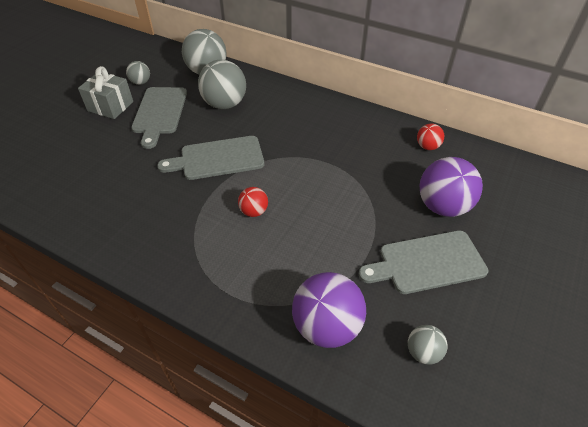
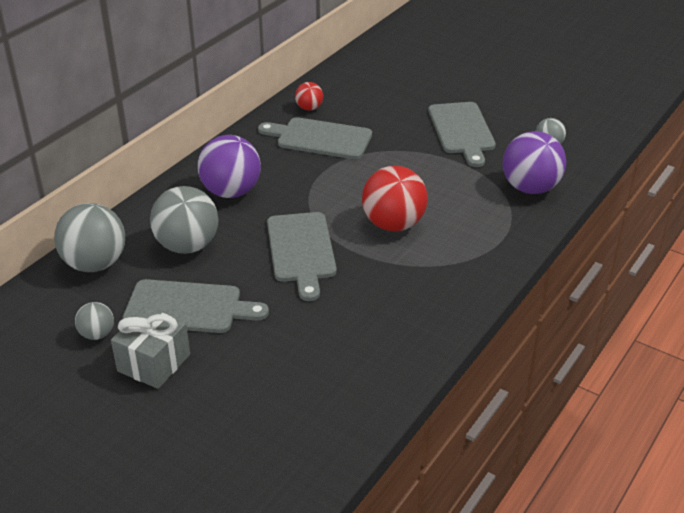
camera: 85 degrees left, 10 degrees down
red ball [238,187,268,217] -> red ball [362,166,428,231], size x1.95
purple ball [419,157,483,217] -> purple ball moved to [198,135,261,198]
none -> grey cutting board [258,117,372,159]

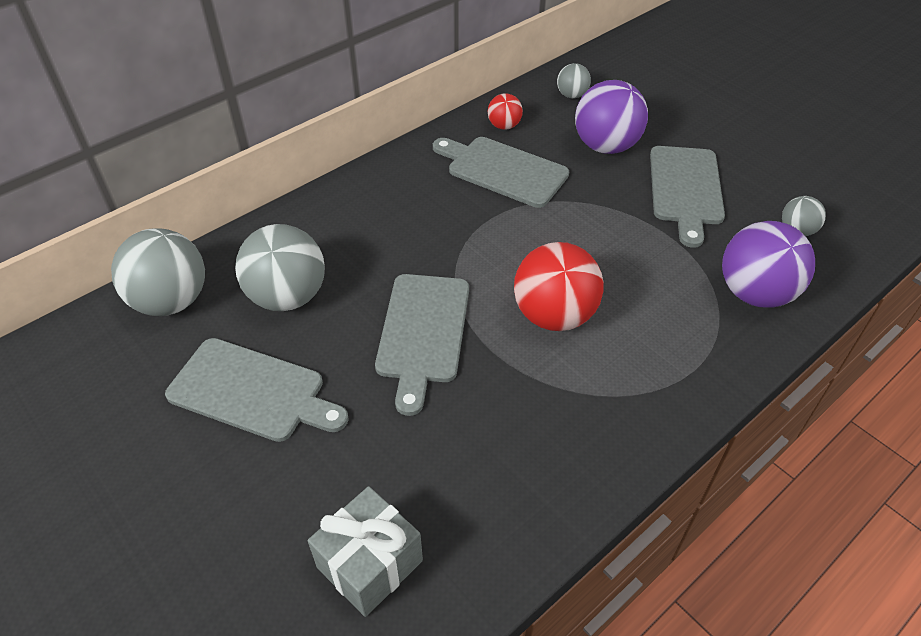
camera: 15 degrees right, 10 degrees up
grey ball [75,302,114,340] -> grey ball moved to [557,63,591,98]
grey gift [111,307,190,389] -> grey gift moved to [308,486,423,617]
purple ball [198,135,261,198] -> purple ball moved to [575,80,648,154]

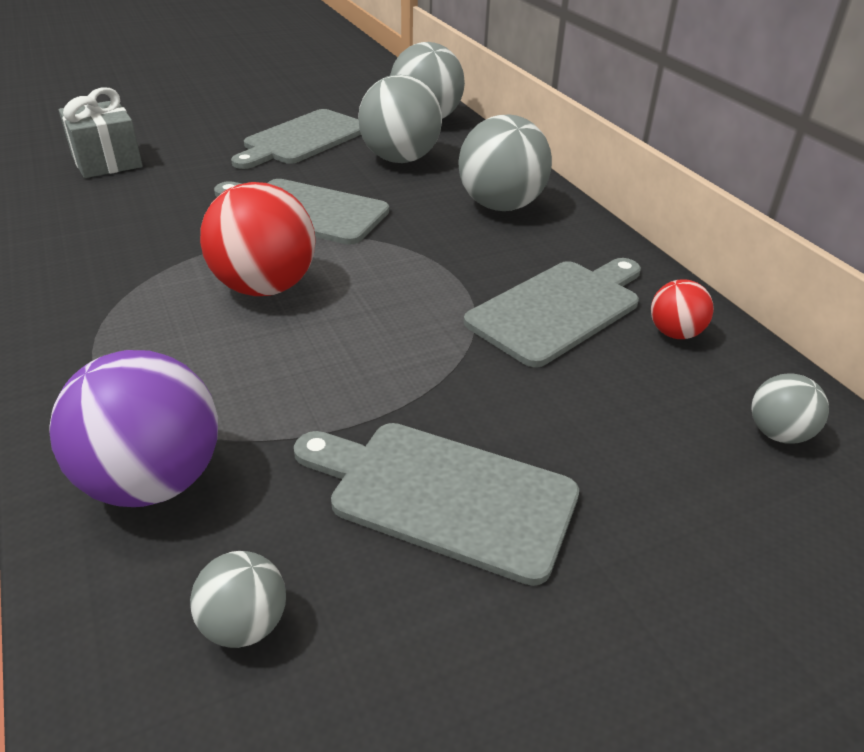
camera: 105 degrees right, 10 degrees down
purple ball [575,80,648,154] -> none
none -> grey ball [458,115,552,211]

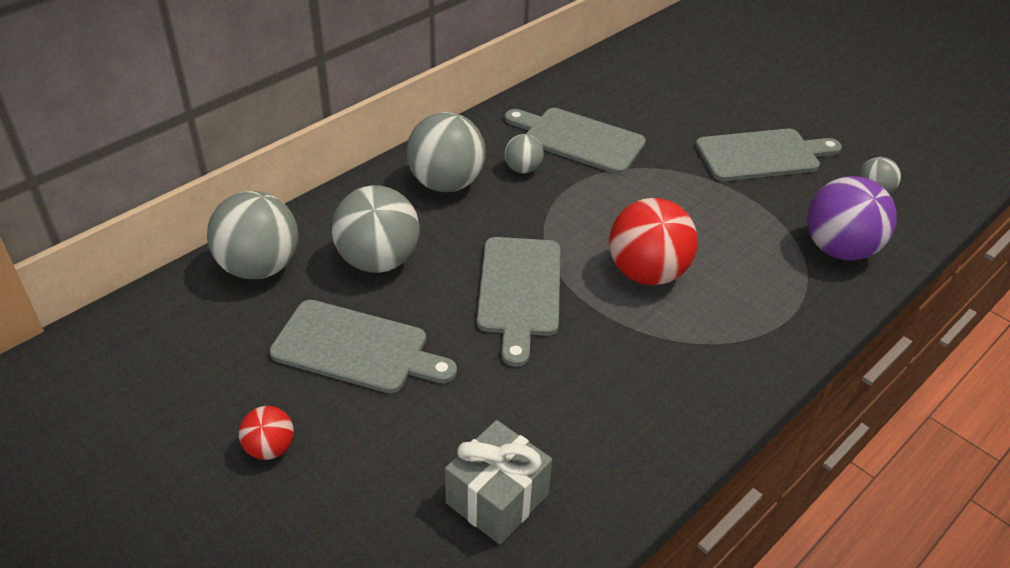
camera: 110 degrees left, 5 degrees up
grey cutting board [294,423,579,586] -> grey cutting board turned 105 degrees counterclockwise [696,129,842,181]
red ball [651,280,714,339] -> red ball moved to [239,406,294,460]
grey ball [751,373,829,444] -> grey ball moved to [505,134,544,174]

